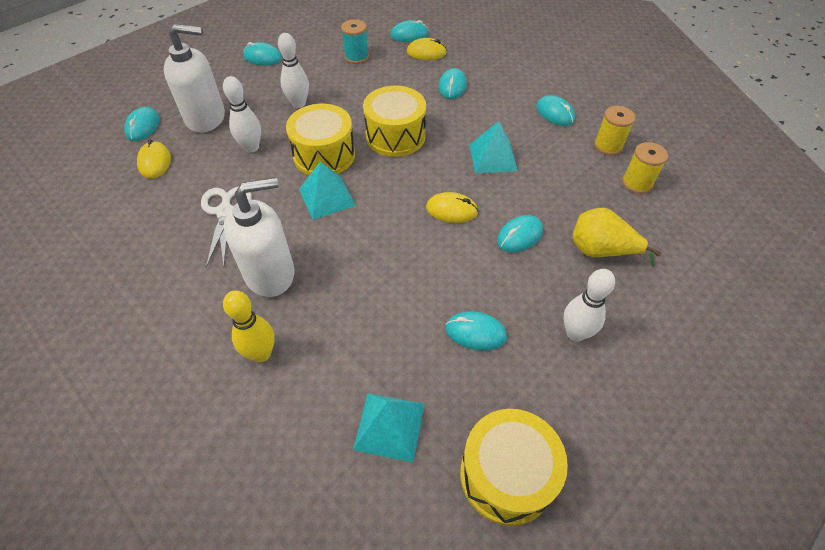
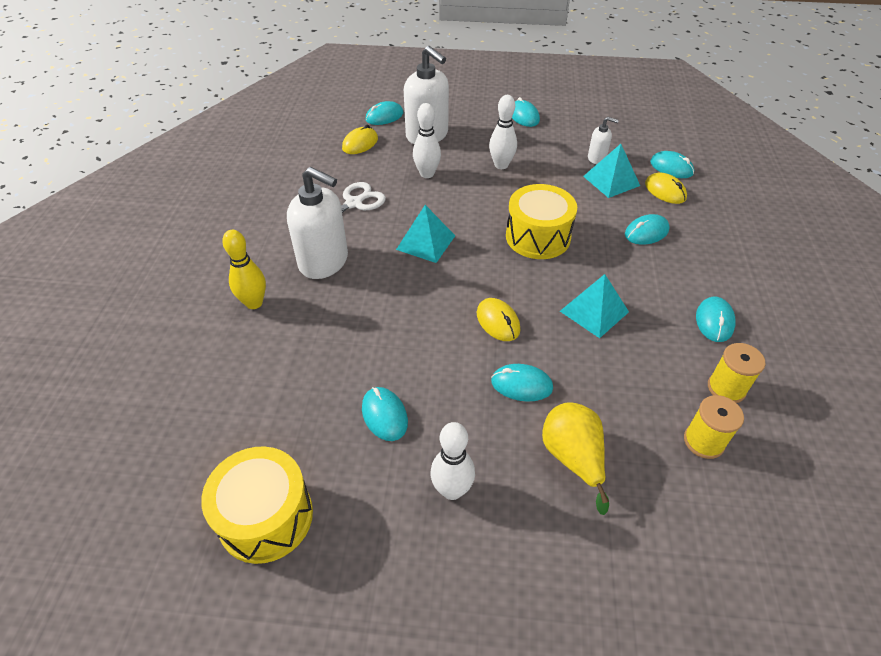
camera: 50 degrees right, 5 degrees down
yellow drum [286,104,355,175] -> none
turquoise spool [341,19,369,64] -> white soap dispenser [588,117,619,164]
turquoise pyramid [353,393,425,462] -> turquoise pyramid moved to [583,144,640,198]

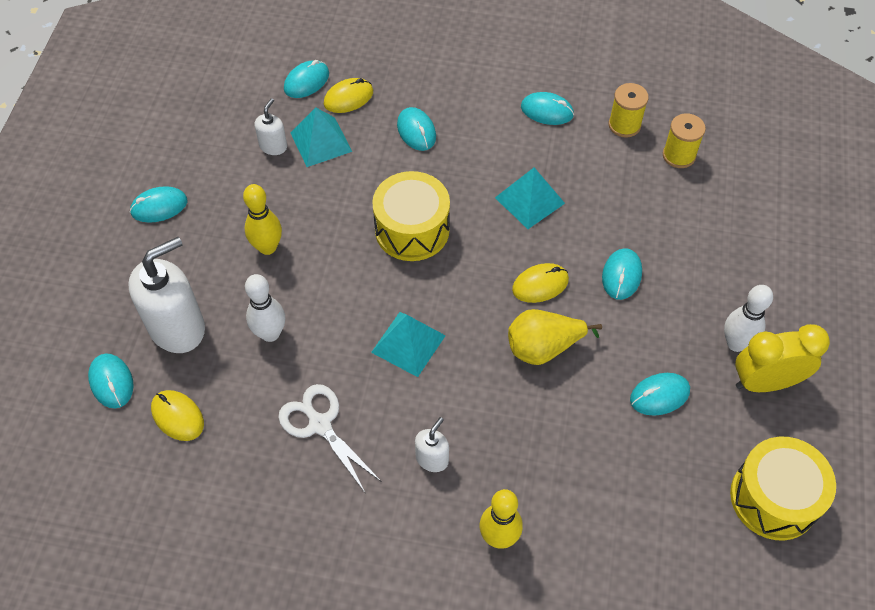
camera: 85 degrees left, 10 degrees up
white soap dispenser [287,167,348,279] -> white soap dispenser [415,417,449,472], size x0.48
white bowling pin [489,95,517,169] -> yellow bowling pin [243,184,282,255]
yellow pear [542,402,609,515] -> yellow pear moved to [508,309,602,365]
none -> yellow clock [735,324,830,392]

